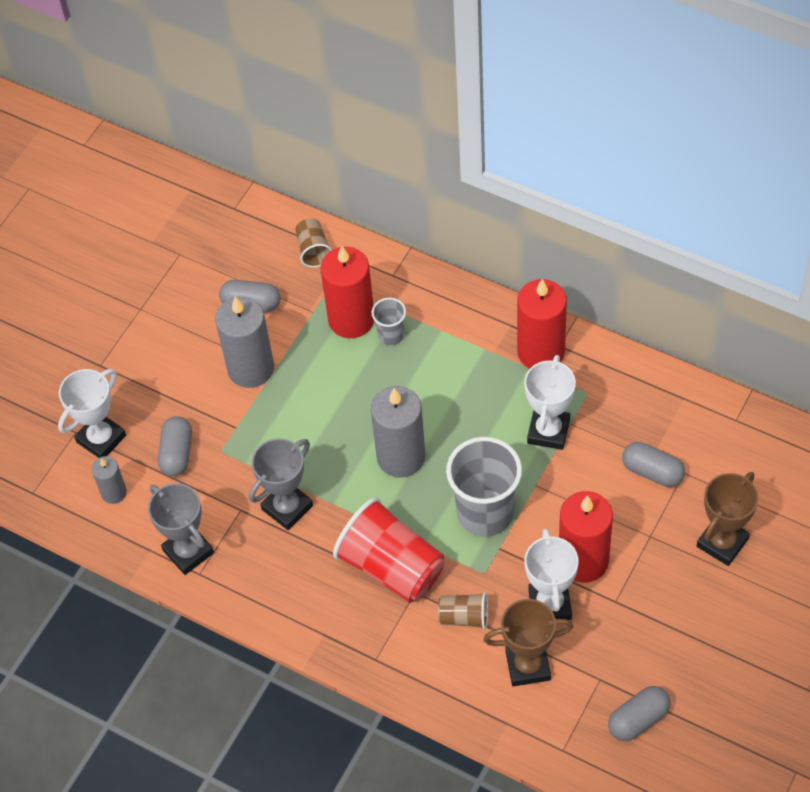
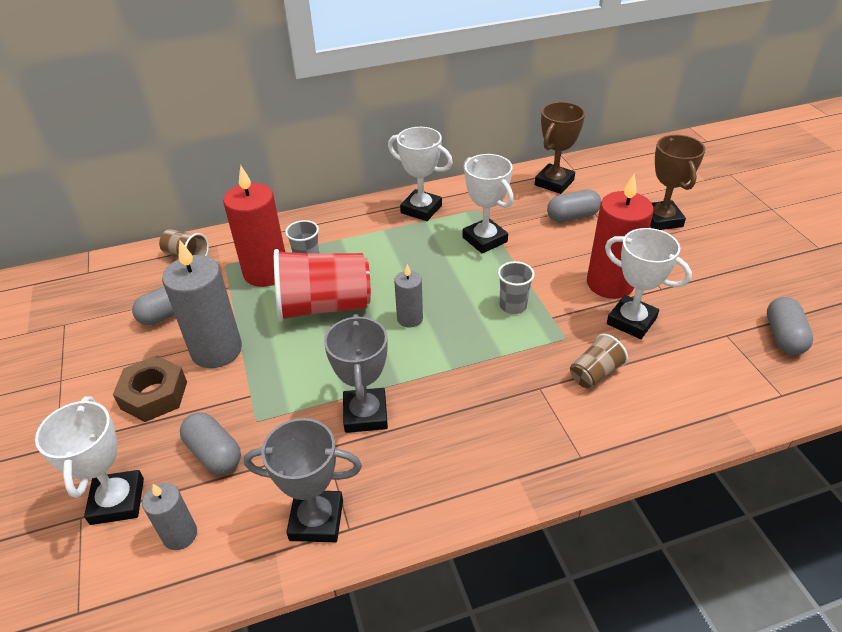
camera: 50 degrees left, 15 degrees down
red cup [333,497,445,603] -> red cup moved to [274,249,371,322]
grey candle [371,386,425,478] -> grey candle [394,264,423,327], size x0.53
grey cup [446,437,522,537] -> grey cup [498,261,535,314], size x0.49
brown trophy [483,599,573,687] -> brown trophy moved to [535,102,585,194]
red candle [517,279,567,369] -> white trophy [388,127,453,221]
none -> brown nut [113,356,187,422]

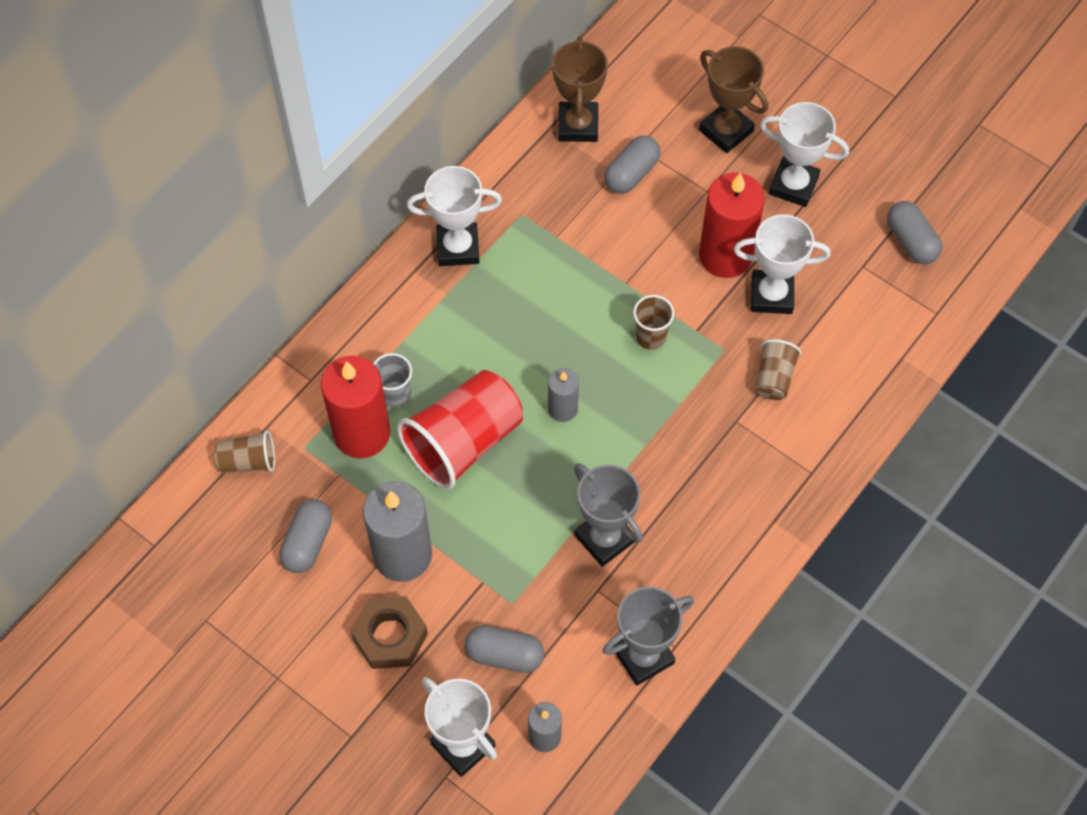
camera: 35 degrees left, 20 degrees up
white trophy [463,154,514,254] -> white trophy moved to [760,102,849,207]
grey cup [498,261,535,314] -> brown cup [633,295,674,350]

